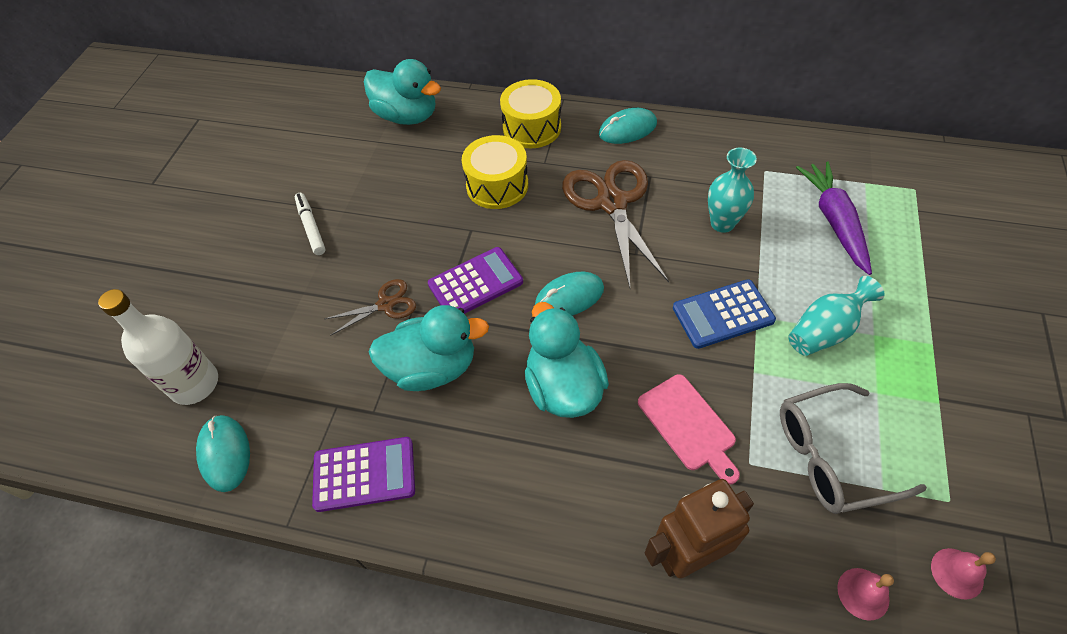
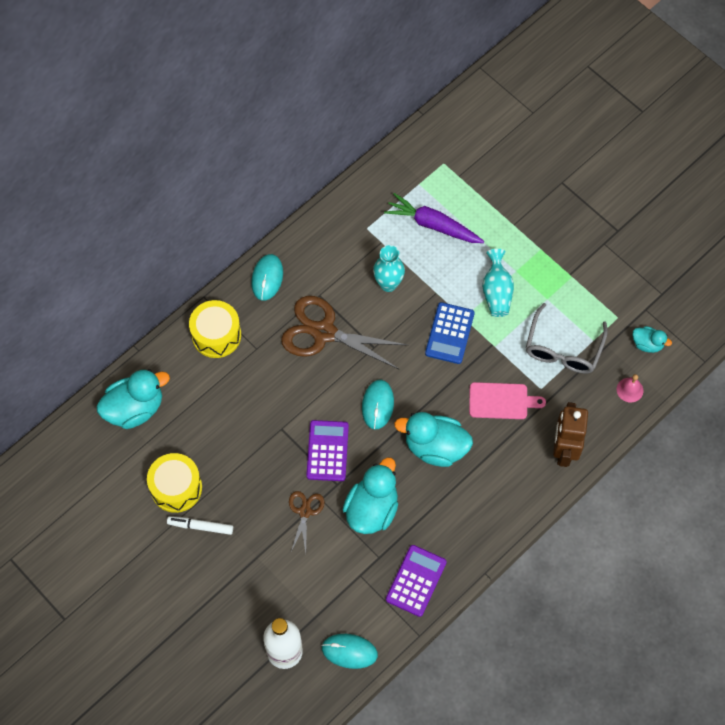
camera: 60 degrees left, 10 degrees up
yellow drum [461,135,528,209] -> yellow drum moved to [147,453,202,513]
pink bell [931,548,996,600] -> turquoise duck [632,326,672,353]

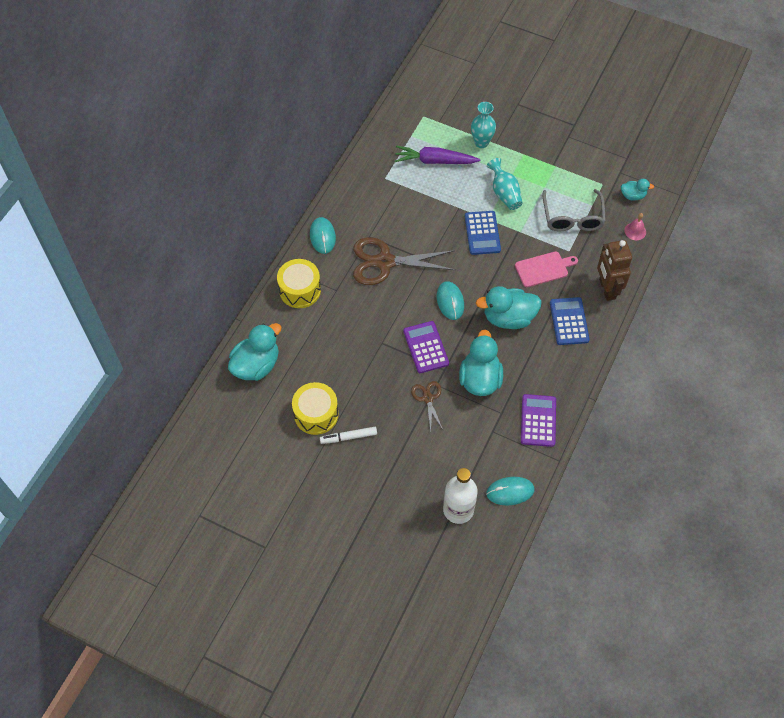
camera: 20 degrees left, 5 degrees down
turquoise vase [373,245,405,292] -> turquoise vase moved to [471,102,496,148]
none -> blue calculator [550,297,590,345]

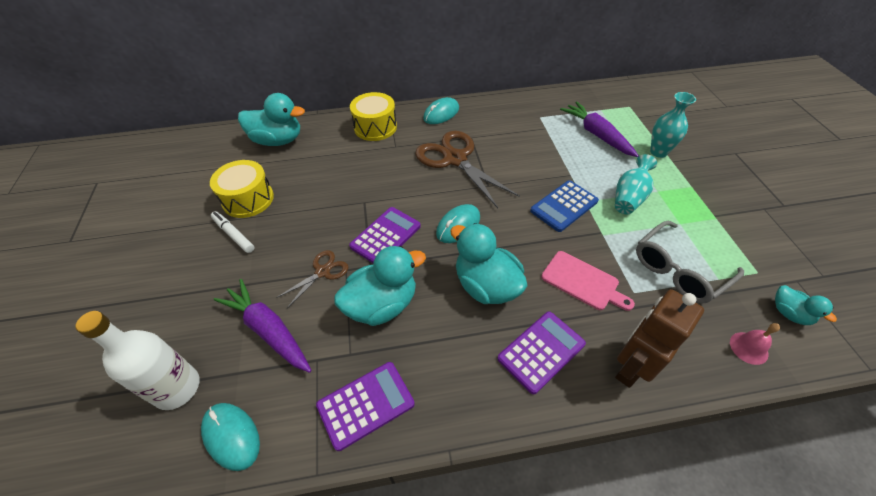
camera: 55 degrees right, 10 degrees down
blue calculator [550,297,590,345] -> purple calculator [497,312,586,394]
none -> purple carrot [214,279,312,373]

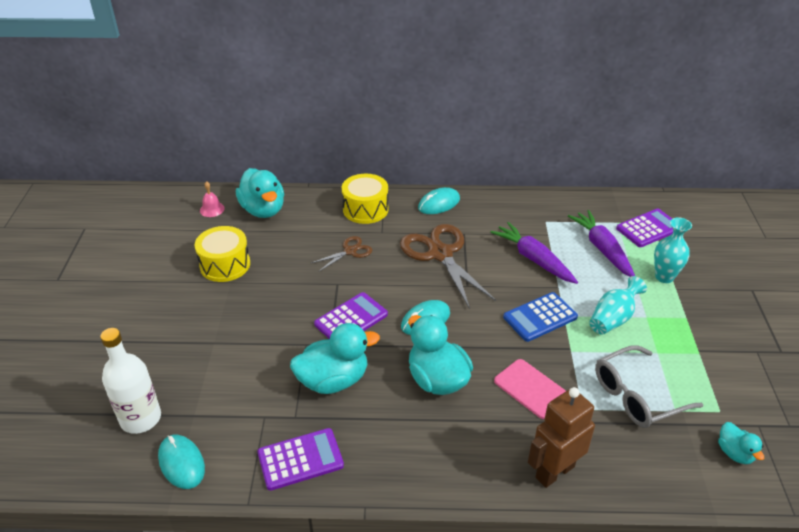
camera: 10 degrees right, 10 degrees down
white marker [211,211,254,253] -> none
purple carrot [214,279,312,373] -> purple carrot moved to [490,222,578,284]
turquoise duck [238,93,305,146] -> turquoise duck turned 45 degrees clockwise [236,168,284,218]
brown scissors [276,250,348,308] -> brown scissors moved to [311,236,372,271]
purple calculator [497,312,586,394] -> purple calculator moved to [616,209,673,247]
pink bell [730,323,780,365] -> pink bell moved to [200,181,225,217]

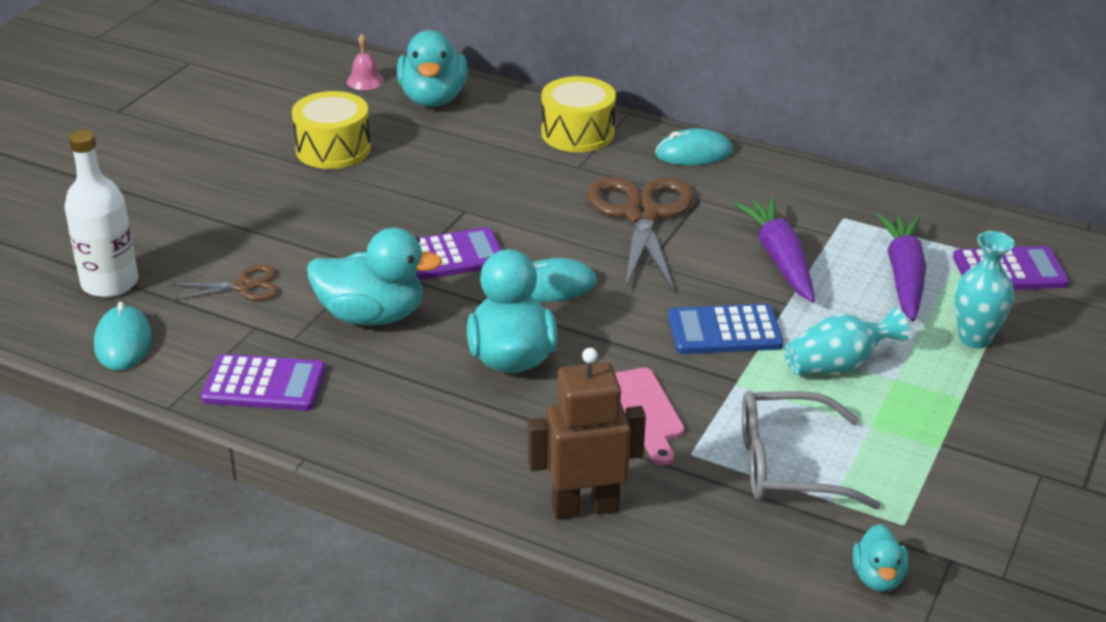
camera: 25 degrees right, 5 degrees down
brown scissors [311,236,372,271] -> brown scissors moved to [169,265,279,301]

